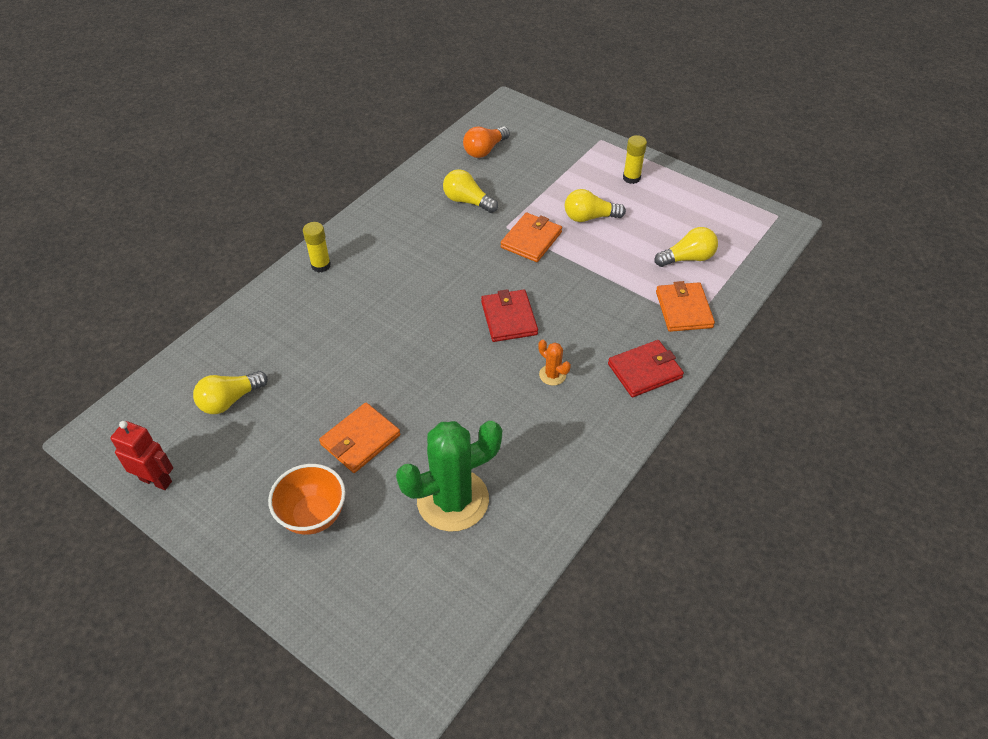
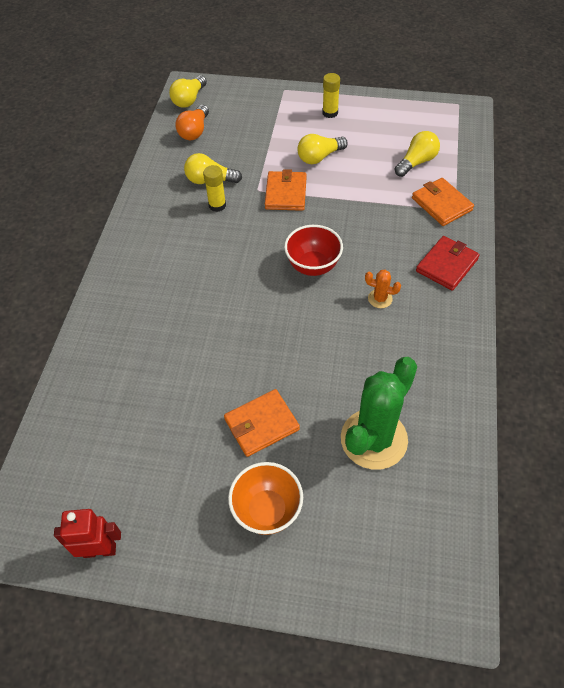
camera: 25 degrees left, 5 degrees up
yellow light bulb [193,371,268,414] -> yellow light bulb moved to [169,75,207,108]
yellow glue stick [303,222,331,272] -> yellow glue stick moved to [203,165,226,212]
orange wallet [319,402,400,473] -> orange wallet turned 45 degrees clockwise [224,389,300,457]
red wallet [481,289,538,342] -> red bowl [284,225,343,276]

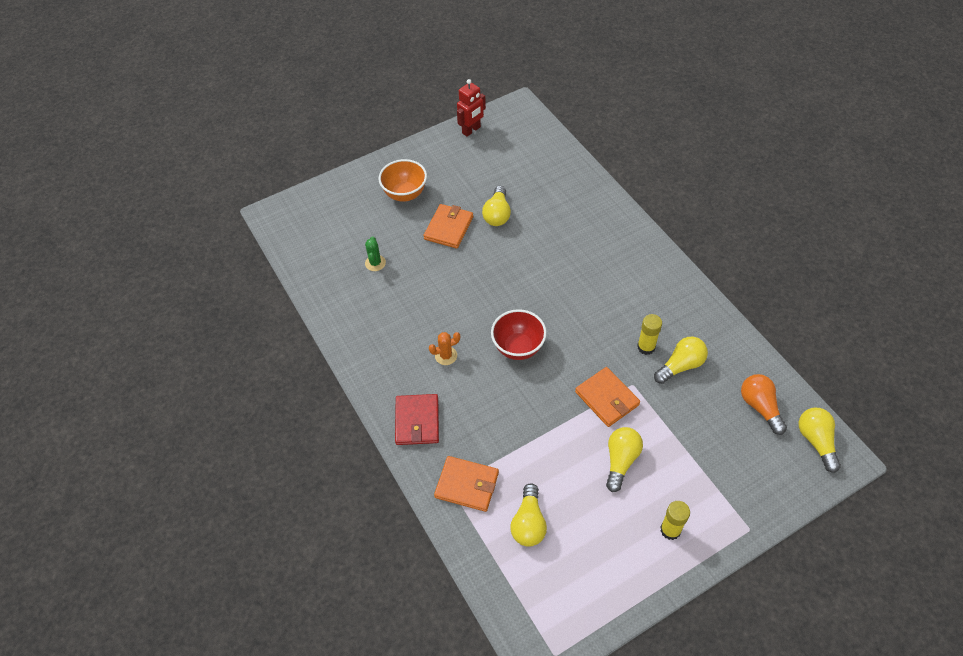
camera: 140 degrees right, 0 degrees up
green cactus [341,357,417,470] -> green cactus [365,236,386,271], size x0.42
none -> yellow light bulb [482,186,511,226]

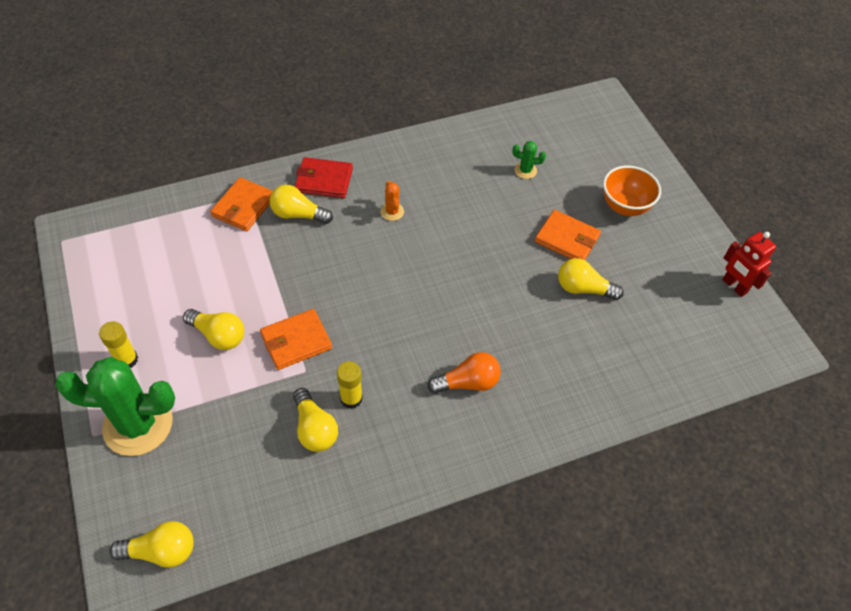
camera: 95 degrees right, 0 degrees up
red bowl [491,309,547,360] -> none
yellow light bulb [510,483,547,547] -> yellow light bulb moved to [270,185,333,224]
orange light bulb [741,374,787,435] -> orange light bulb moved to [427,352,501,394]
none -> green cactus [55,357,175,456]

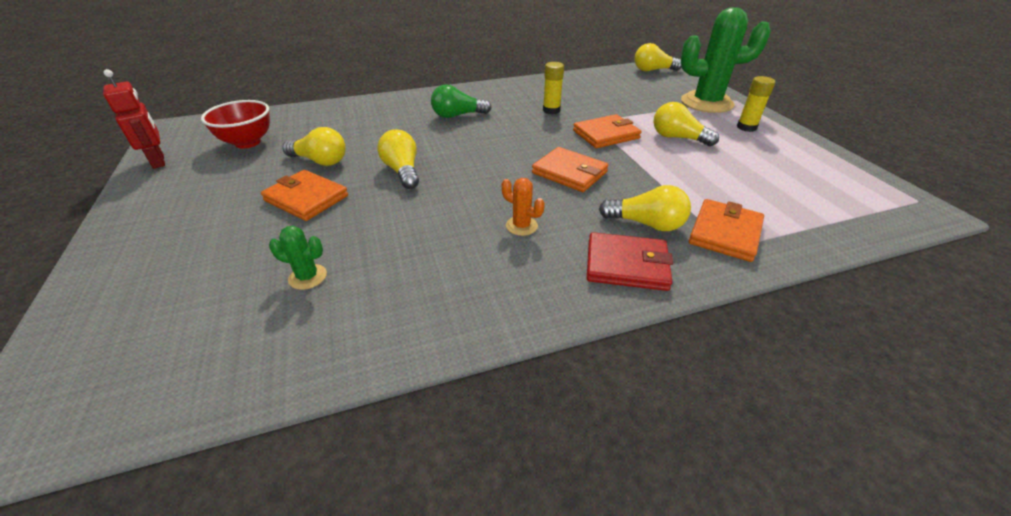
camera: 175 degrees left, 15 degrees down
yellow light bulb [293,388,338,452] -> yellow light bulb moved to [377,129,419,189]
orange cactus [380,181,404,221] -> orange cactus turned 45 degrees counterclockwise [502,178,545,236]
orange light bulb [427,352,501,394] -> green light bulb [431,84,492,118]
orange bowl [603,166,661,216] -> none
none -> red bowl [201,100,270,149]
none -> orange wallet [532,147,609,192]

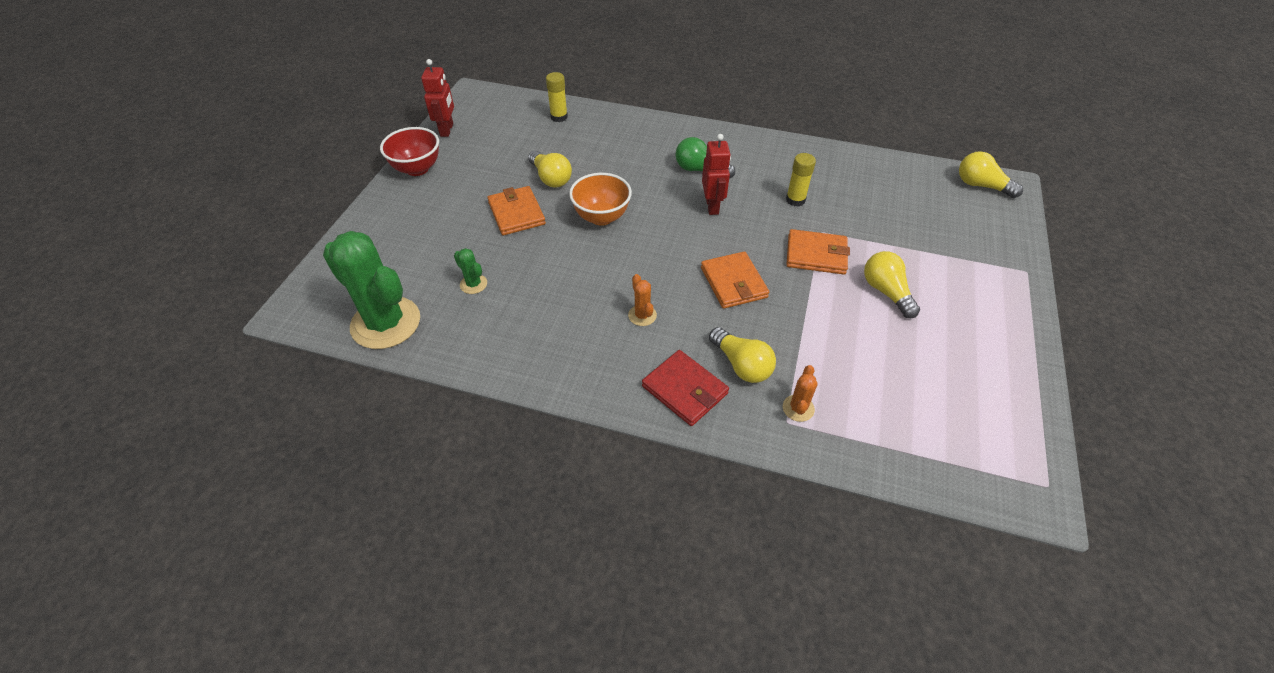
camera: 35 degrees right, 10 degrees up
red bowl [201,100,270,149] -> red bowl moved to [380,127,439,176]
yellow light bulb [377,129,419,189] -> orange bowl [569,173,632,226]
green cactus [681,7,771,113] -> green cactus moved to [323,231,420,349]
orange wallet [689,199,764,262] -> orange cactus [783,365,817,422]
yellow glue stick [737,76,775,132] -> yellow glue stick moved to [546,72,568,122]
none -> red robot [702,134,731,215]

